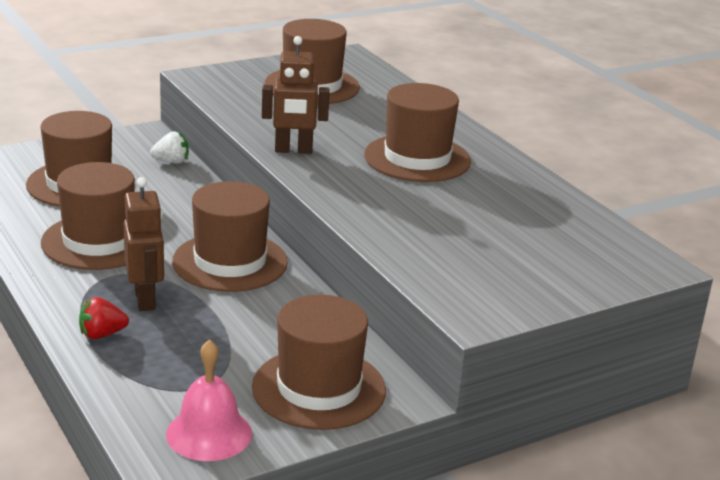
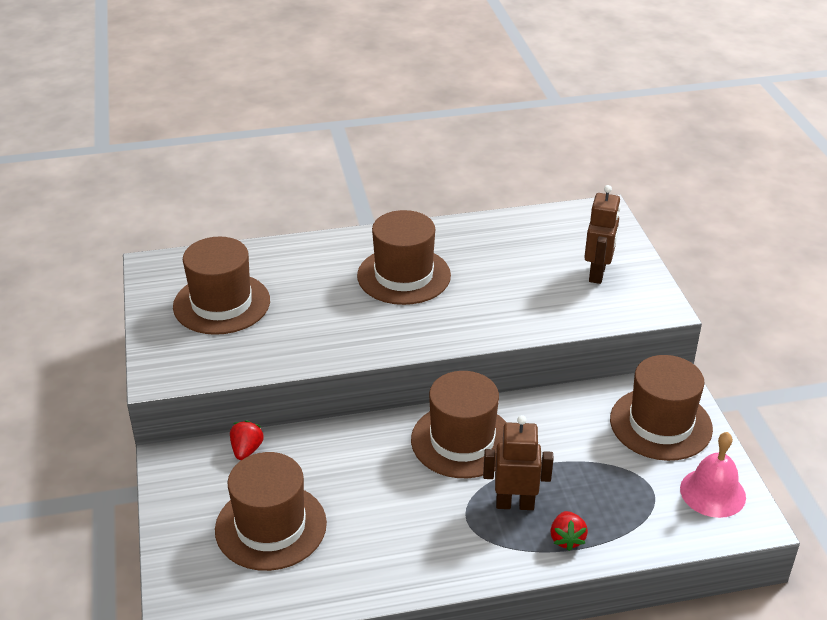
camera: 70 degrees left, 10 degrees up
brown hat [41,162,135,270] -> none
white strawberry [150,131,189,163] -> red strawberry [230,420,264,460]
brown robot [262,36,330,154] -> brown robot moved to [584,185,621,284]

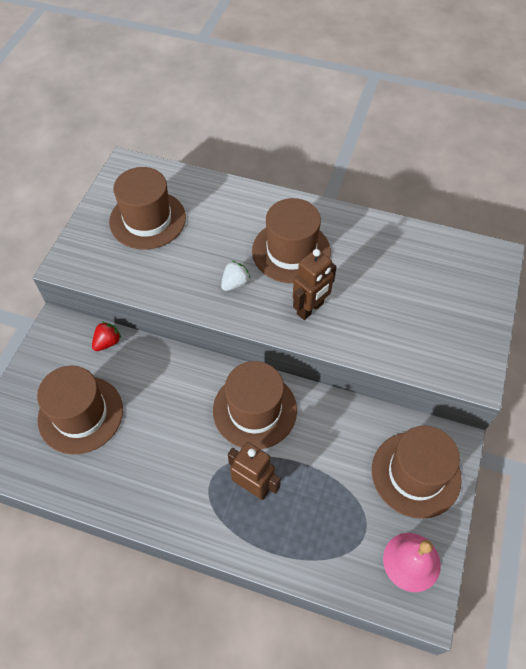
camera: 30 degrees right, 20 degrees up
red strawberry [550,511,588,551] -> none
brown robot [584,185,621,284] -> brown robot moved to [293,249,337,320]
none -> white strawberry [221,261,251,291]

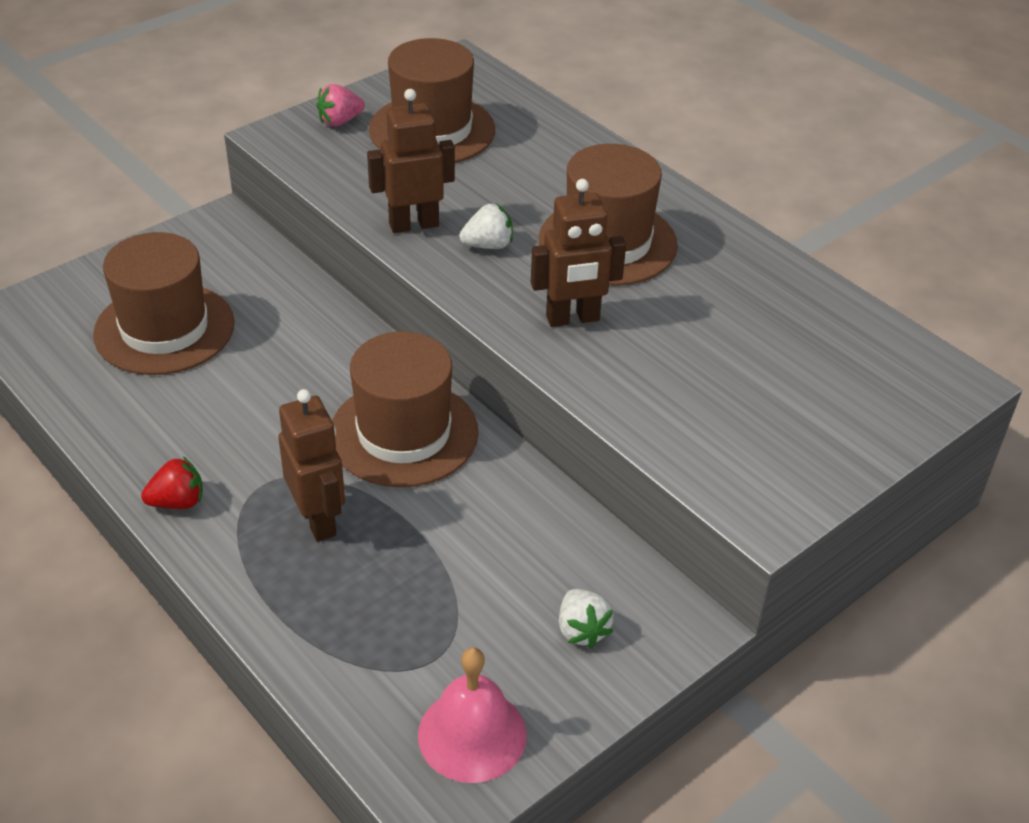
camera: 30 degrees right, 15 degrees down
red strawberry [92,321,121,351] -> red strawberry moved to [141,457,203,509]
brown hat [372,426,462,519] -> white strawberry [559,589,614,648]
none -> pink strawberry [316,84,365,126]
none -> brown robot [367,89,455,233]

